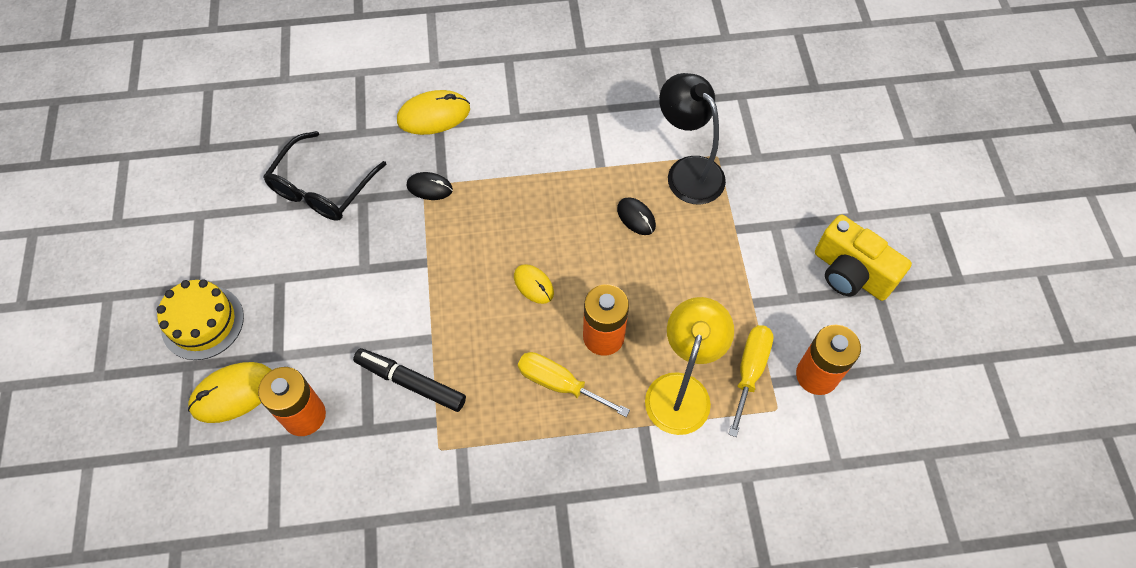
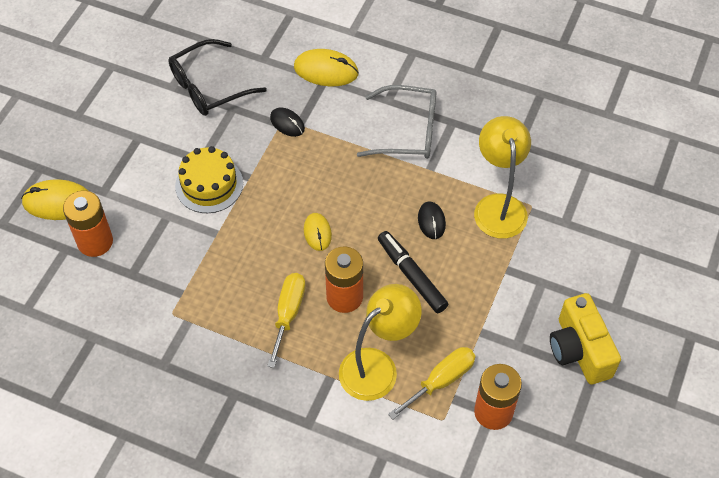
camera: 30 degrees right, 5 degrees down
yellow cake [157,279,244,360] -> yellow cake moved to [175,146,243,213]
black marker [353,348,466,412] -> black marker moved to [378,231,448,313]
yellow screwdriver [518,352,630,417] -> yellow screwdriver turned 45 degrees clockwise [267,273,306,368]
black lamp [659,73,726,204] -> yellow lamp [474,116,531,239]
none -> grey glasses [357,85,436,159]

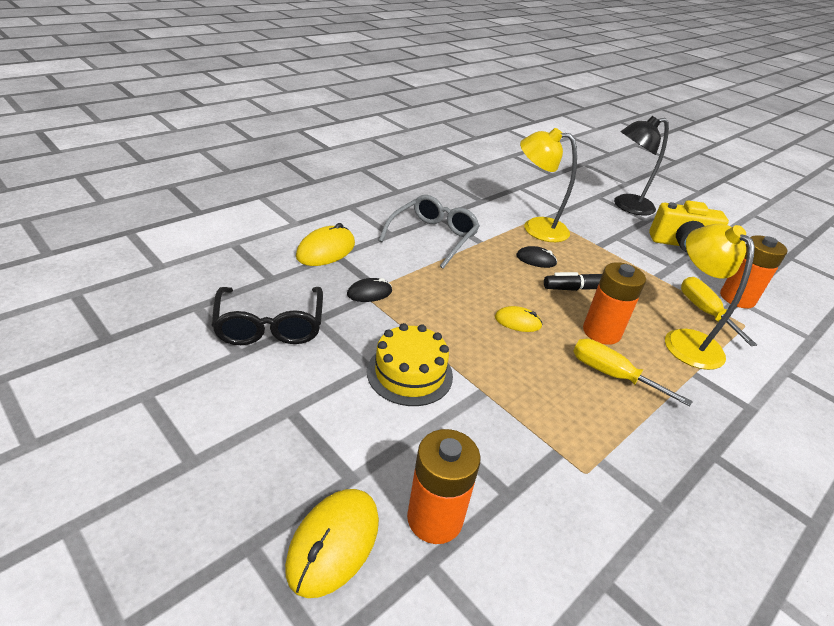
camera: 70 degrees left, 20 degrees down
none -> black lamp [614,116,669,216]

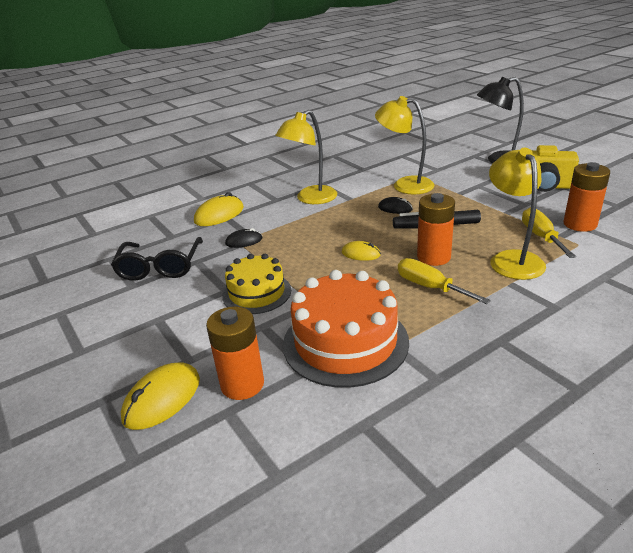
camera: 15 degrees right, 5 degrees down
grey glasses [379,195,480,269] -> yellow lamp [275,110,337,204]
none -> orange cake [283,270,409,388]

